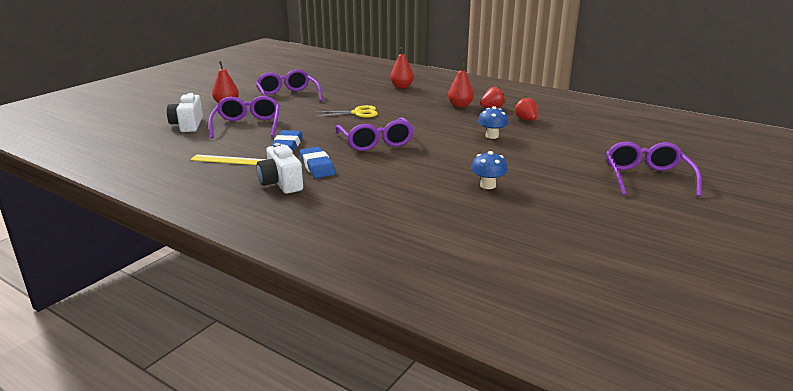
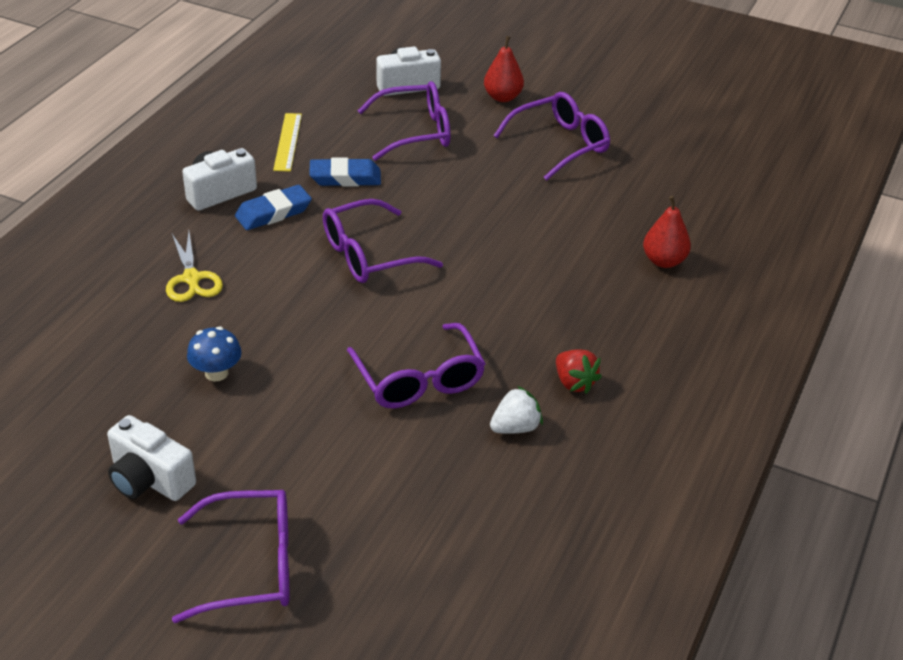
camera: 80 degrees right, 15 degrees up
yellow scissors [315,105,378,118] -> yellow scissors moved to [166,232,223,302]
red pear [448,63,474,108] -> none
blue mushroom [478,106,508,139] -> purple glasses [347,323,486,408]
red strawberry [513,96,538,121] -> white strawberry [490,386,543,434]
none -> white camera [107,415,196,501]

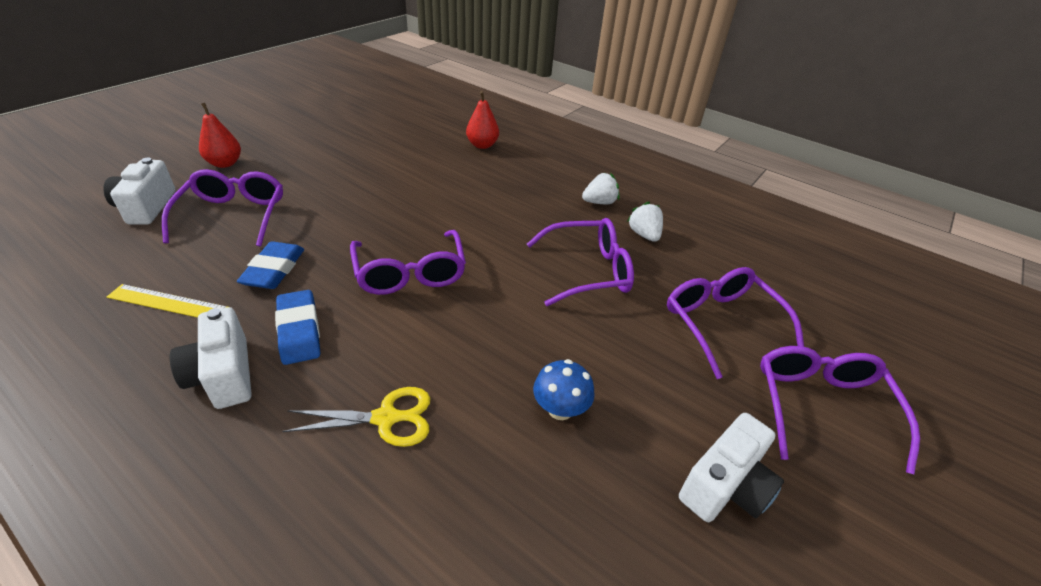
camera: 80 degrees left, 0 degrees up
purple glasses [494,92,610,180] -> purple glasses moved to [667,267,804,379]
red strawberry [556,349,602,394] -> white strawberry [582,173,620,204]

